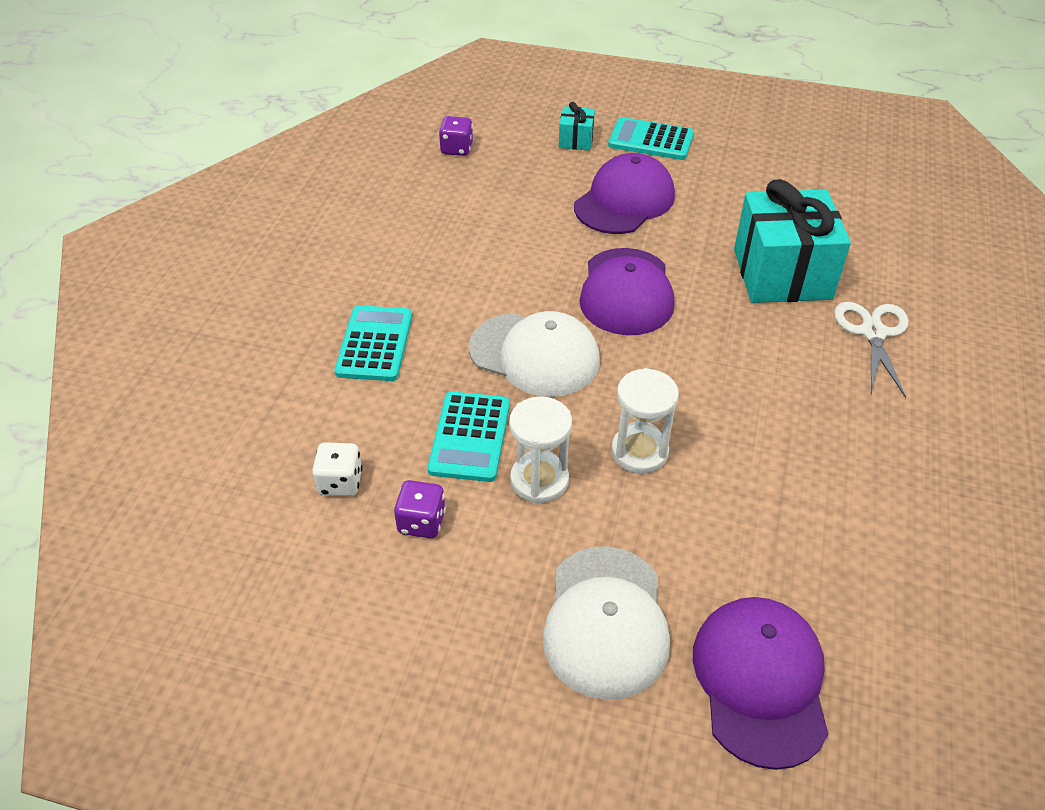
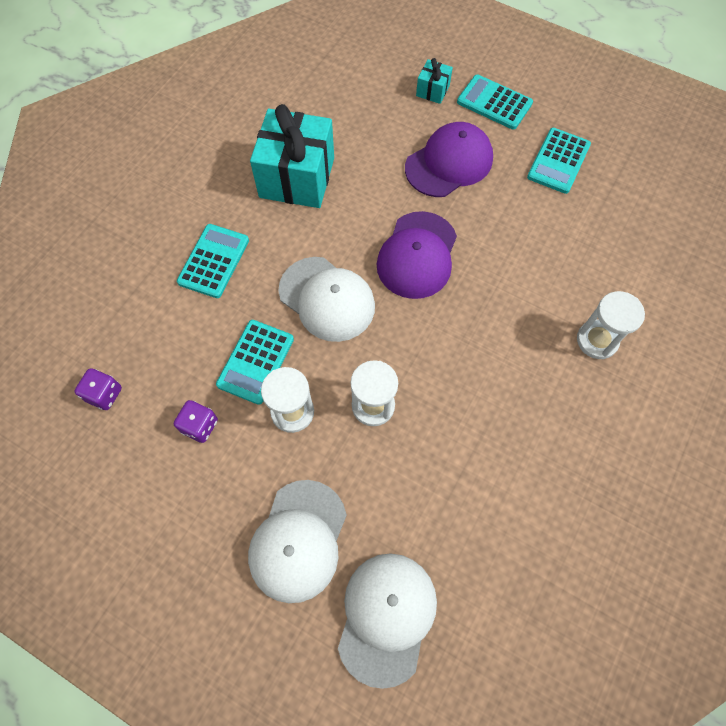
camera: 15 degrees right, 20 degrees up
white dice [312,442,363,496] -> none
purple dice [439,116,473,156] -> purple dice moved to [74,368,122,410]
purple cap [693,597,828,770] -> white cap [338,553,437,689]
turquoise gift [734,179,851,303] -> turquoise gift moved to [250,104,334,208]
white scissors [834,302,909,398] -> white hourglass [577,291,645,359]
none -> turquoise calculator [527,128,591,194]

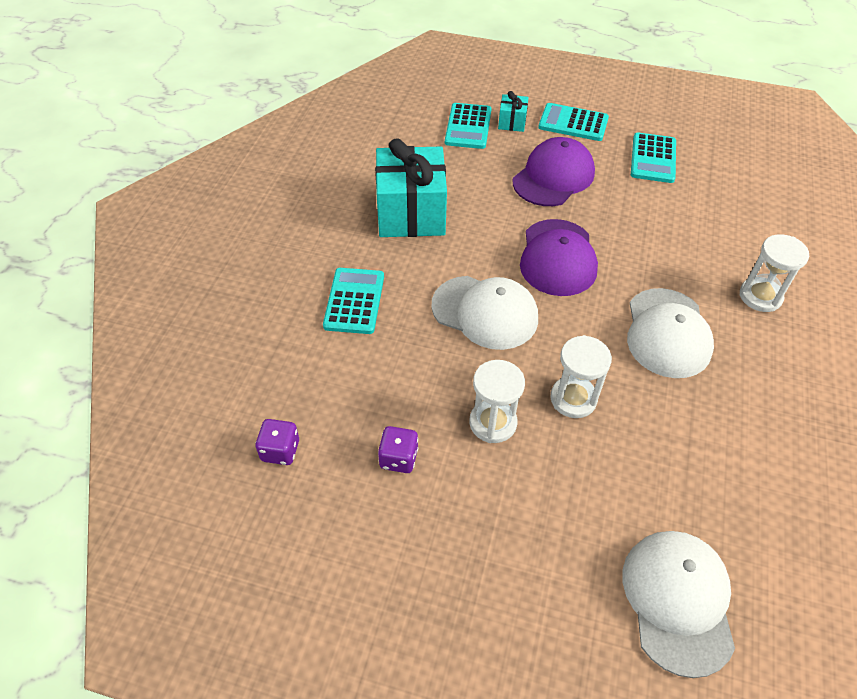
camera: 15 degrees left, 15 degrees down
turquoise calculator [216,320,294,405] -> turquoise calculator moved to [445,103,492,149]
white cap [248,480,347,603] -> white cap moved to [627,288,714,378]

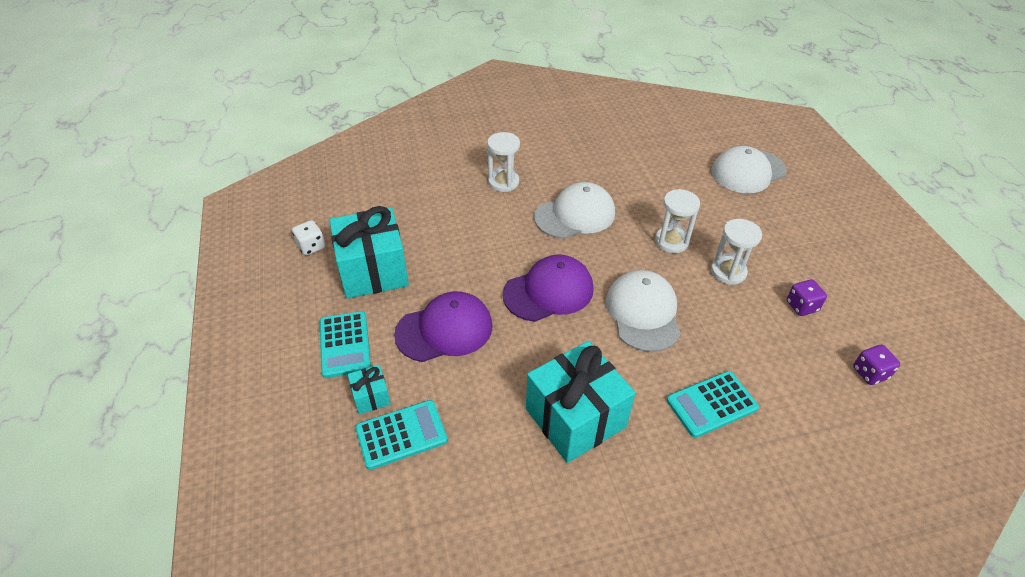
camera: 120 degrees left, 5 degrees down
purple cap [513,137,595,206] -> purple cap turned 150 degrees clockwise [394,291,493,362]
turquoise calculator [631,132,676,183] -> turquoise gift [329,206,409,299]
none -> white dice [292,220,325,255]

